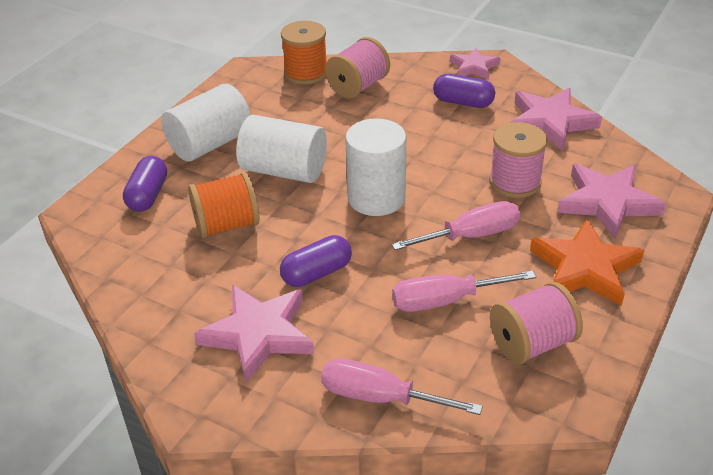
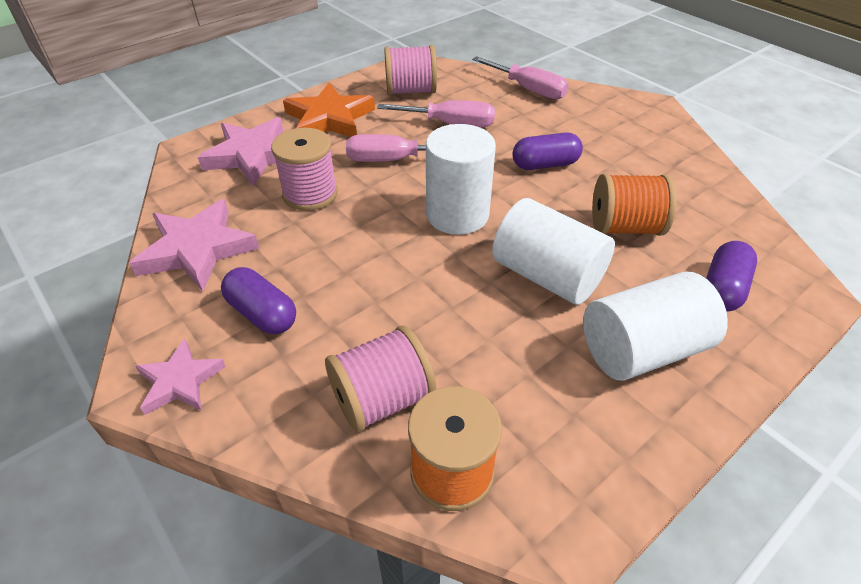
camera: 160 degrees left, 5 degrees up
pink star [194,285,314,383] -> none

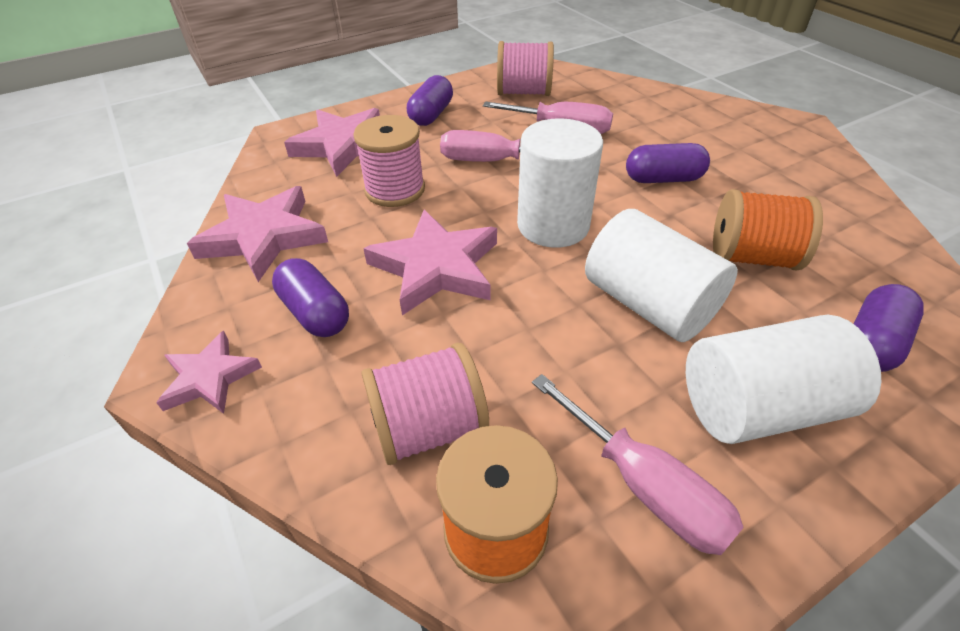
camera: 10 degrees right, 0 degrees up
orange star [283,82,375,137] -> purple capsule [407,75,453,126]
pink screwdriver [472,56,569,99] -> pink screwdriver moved to [532,374,744,555]
none -> pink star [363,210,497,315]

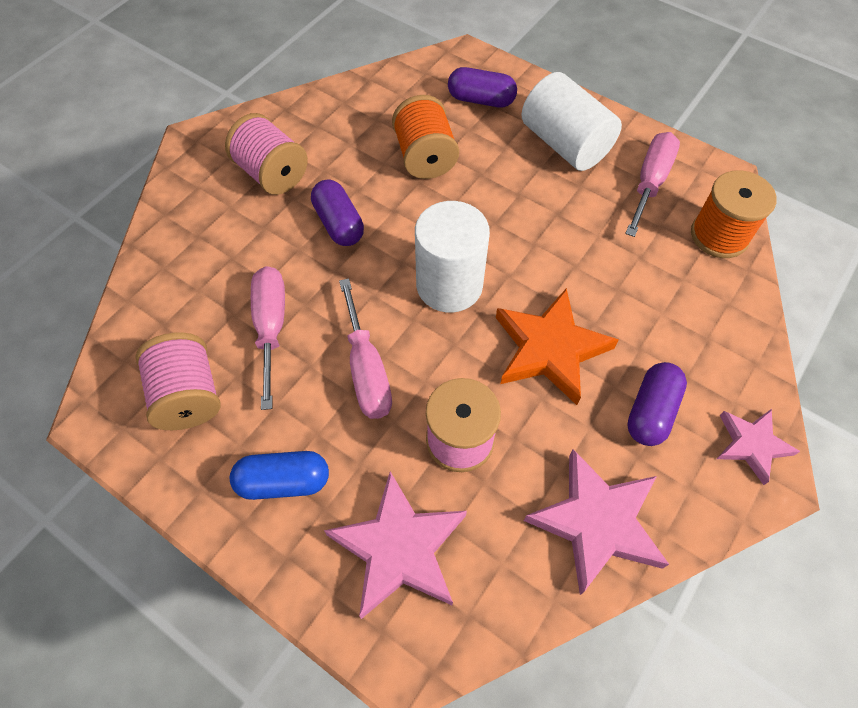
camera: 115 degrees left, 15 degrees up
pink spool [361,343,489,465] -> pink spool moved to [225,113,308,195]
pink star [363,210,497,315] -> orange star [496,288,618,405]
purple capsule [407,75,453,126] -> blue capsule [230,451,329,500]
white cylinder [585,209,738,342] -> none

